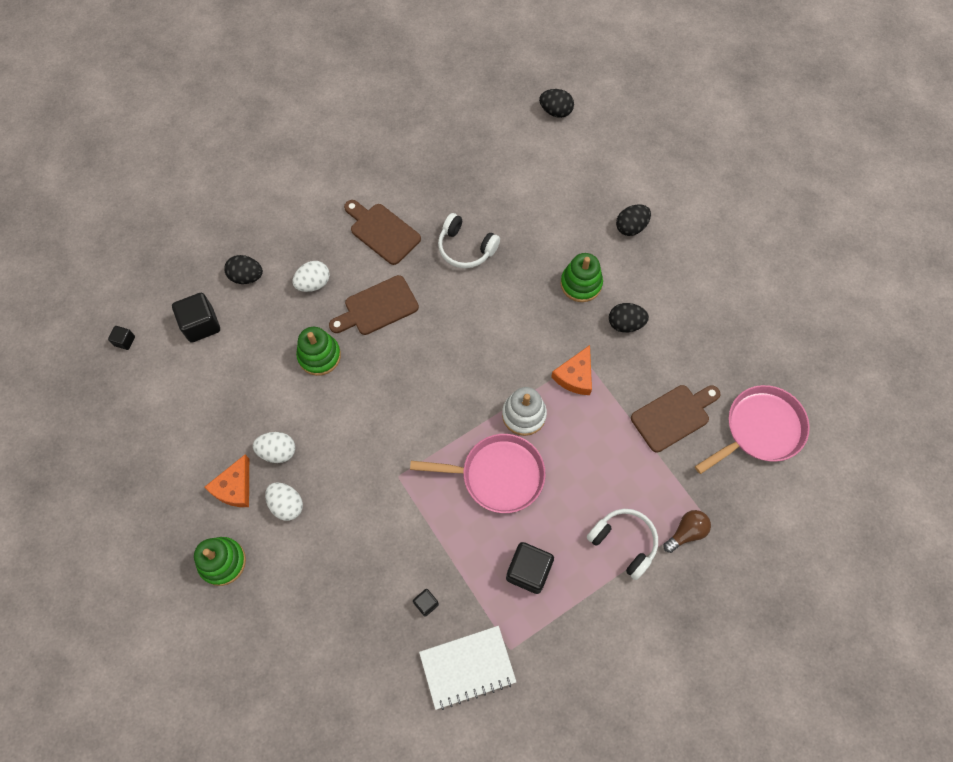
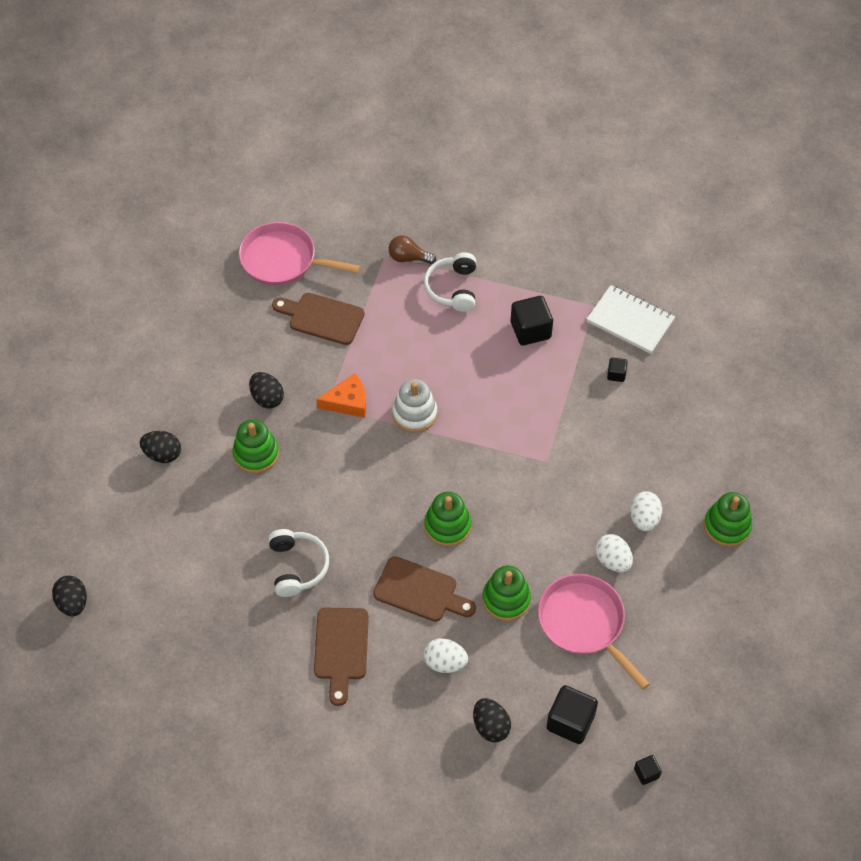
camera: 130 degrees left, 10 degrees down
orange cheese [204,455,249,507] -> none
pink pan [410,434,546,513] -> pink pan moved to [538,574,650,690]
none -> green stacking toy [424,492,471,546]

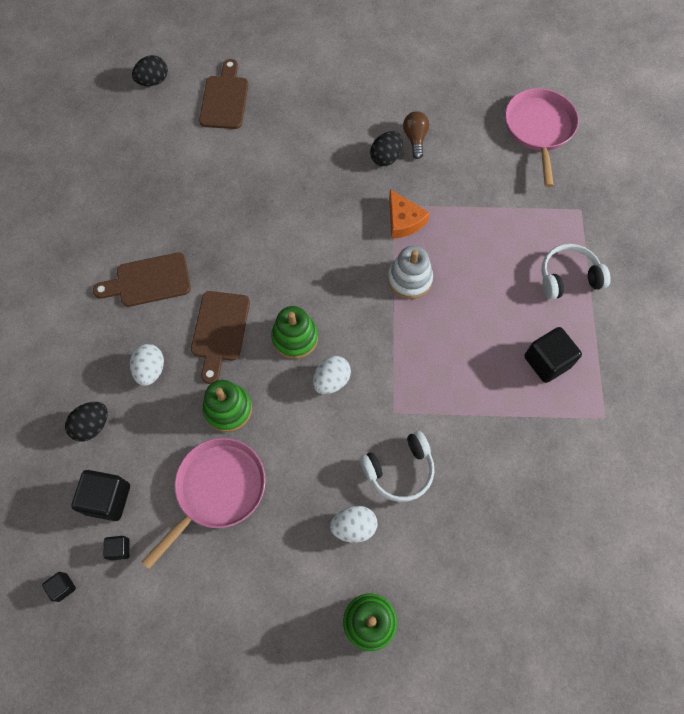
camera: 75 degrees right, 10 degrees up
black egg [140,431,181,463] -> none
green stacking toy [233,419,279,473] -> none
white headphones [268,529,329,597] -> white headphones moved to [359,431,435,502]
brown cutting board [272,293,364,345] -> brown cutting board moved to [199,59,248,129]
brown light bulb [389,235,436,264] -> brown light bulb moved to [403,111,429,159]
white notebook [587,285,675,354] -> none
white egg [595,534,633,572] -> white egg moved to [313,356,351,394]
black cube [607,357,627,382] -> black cube moved to [104,536,130,561]

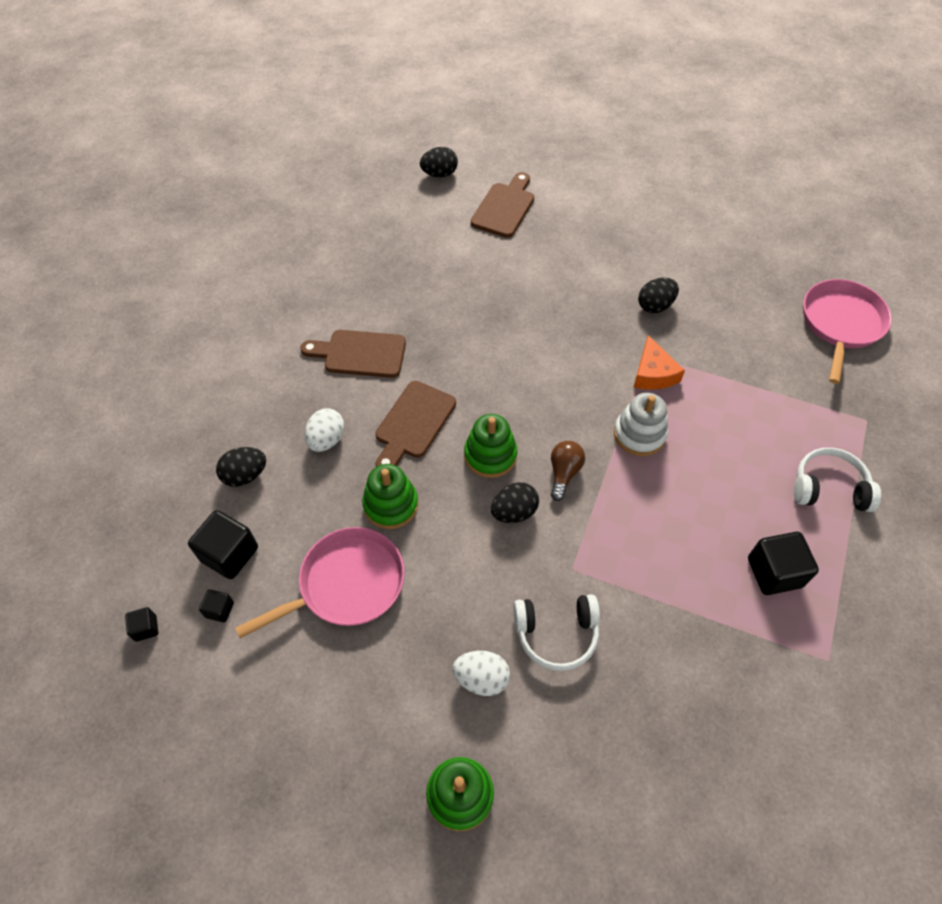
camera: 20 degrees right, 10 degrees down
white egg [313,356,351,394] -> black egg [491,482,539,523]
brown light bulb [403,111,429,159] -> brown light bulb moved to [551,441,585,501]

